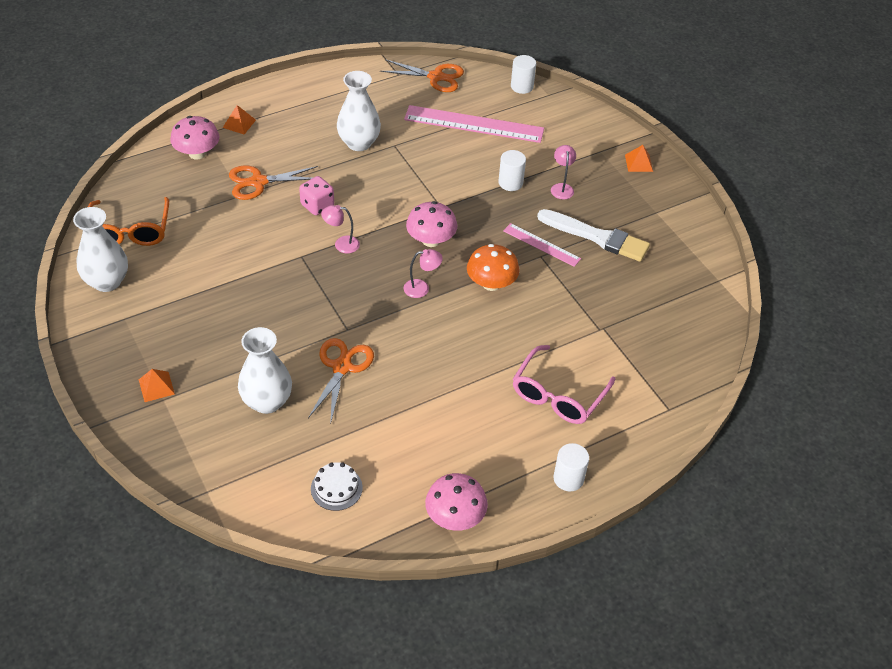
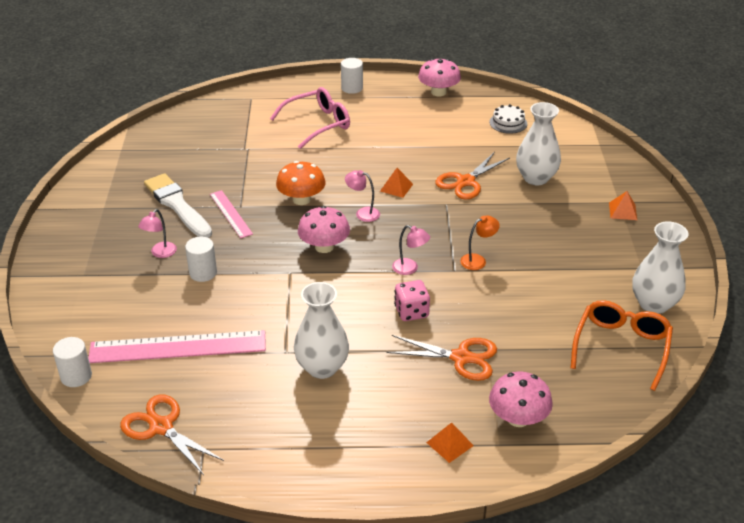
camera: 150 degrees left, 10 degrees down
pink ruler [404,105,544,143] -> pink ruler turned 45 degrees counterclockwise [88,330,266,363]
orange pyramid [625,145,653,172] -> orange pyramid moved to [380,168,413,198]
none -> orange lamp [460,215,500,270]

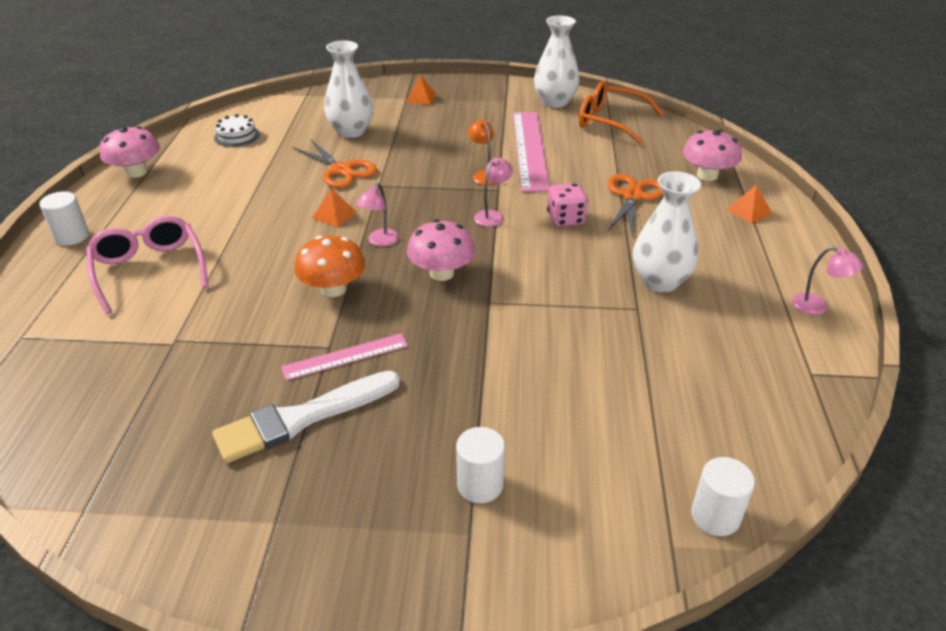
camera: 85 degrees left, 0 degrees up
pink ruler [88,330,266,363] -> pink ruler moved to [513,112,550,192]
orange scissors [120,394,224,475] -> none
pink lamp [138,209,177,258] -> pink lamp moved to [792,246,863,315]
white cylinder [185,237,217,282] -> white cylinder moved to [456,427,505,503]

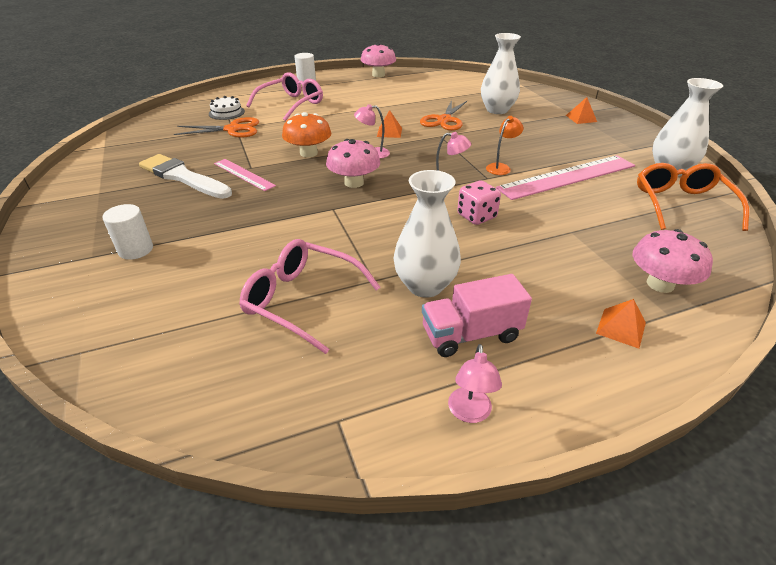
camera: 65 degrees right, 0 degrees up
white cake [214,114,260,147] -> white cake moved to [209,96,245,120]
orange scissors [607,174,663,238] -> orange scissors moved to [174,117,259,138]
white cylinder [691,457,755,536] -> none
none -> pink glasses [239,239,380,354]
none -> pink truck [422,274,532,357]

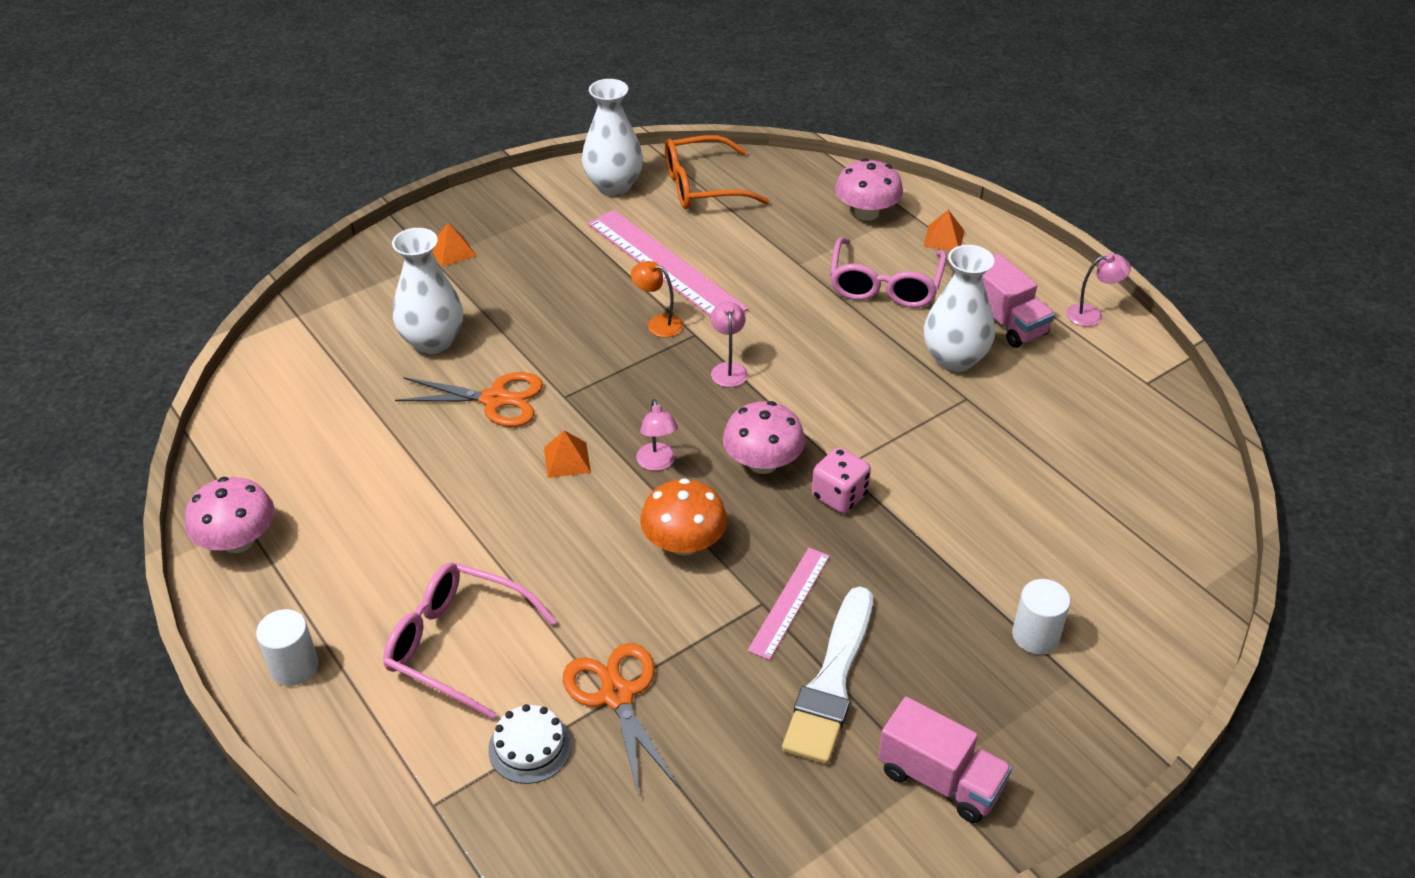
camera: 105 degrees left, 5 degrees up
pink glasses [239,239,380,354] -> pink glasses moved to [830,237,947,308]
pink dice [457,181,501,225] -> pink dice moved to [812,447,871,514]
none -> pink truck [878,697,1012,823]

